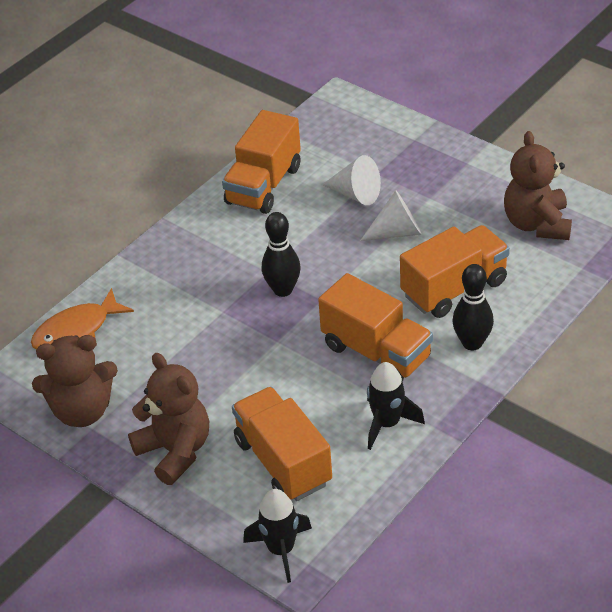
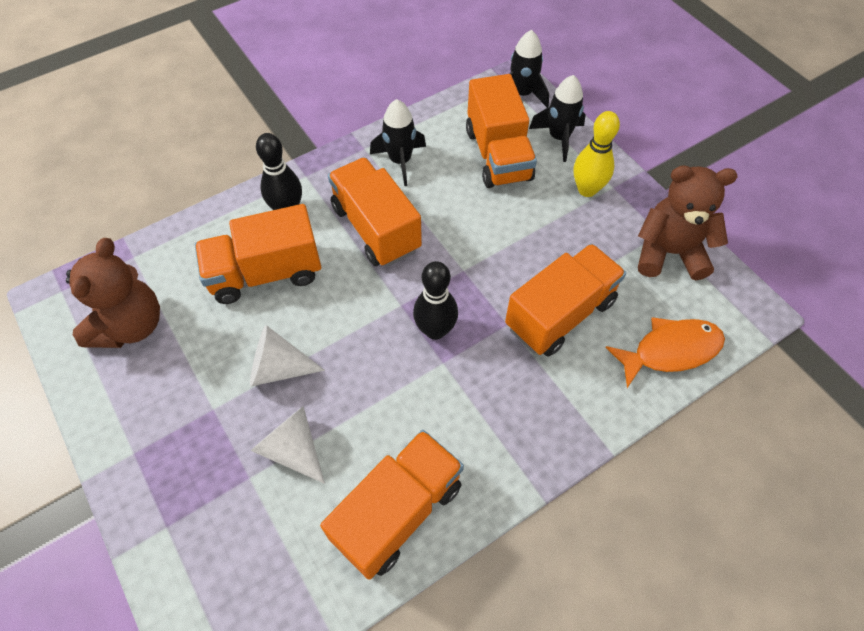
camera: 165 degrees left, 15 degrees up
brown teddy bear [128,353,209,485] -> yellow bowling pin [574,111,620,197]
none -> orange truck [505,244,626,357]
none -> black rocket [529,75,586,162]

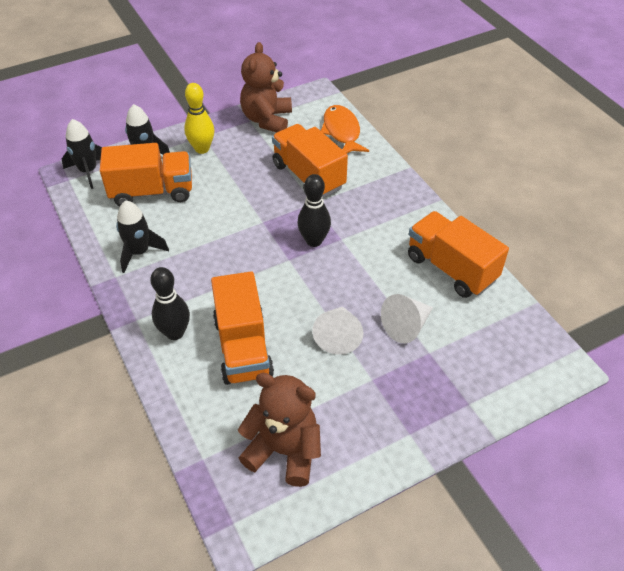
camera: 85 degrees left, 10 degrees down
orange truck [328,157,422,267] -> none

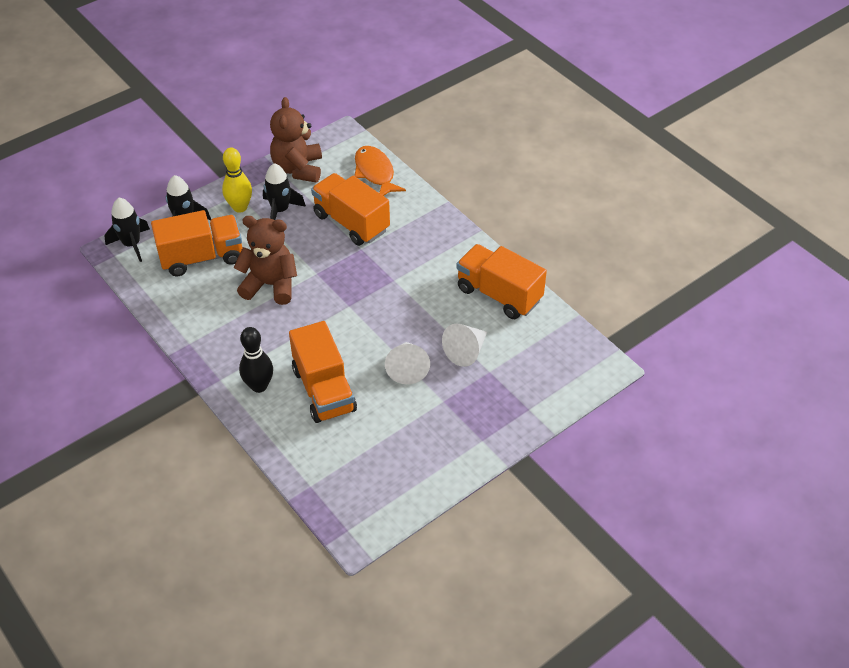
camera: 10 degrees left, 0 degrees up
black rocket [116,201,169,273] -> black rocket moved to [263,163,306,220]
brown teddy bear [238,373,321,487] -> brown teddy bear moved to [234,216,297,305]
black bowling pin [298,174,331,247] -> none

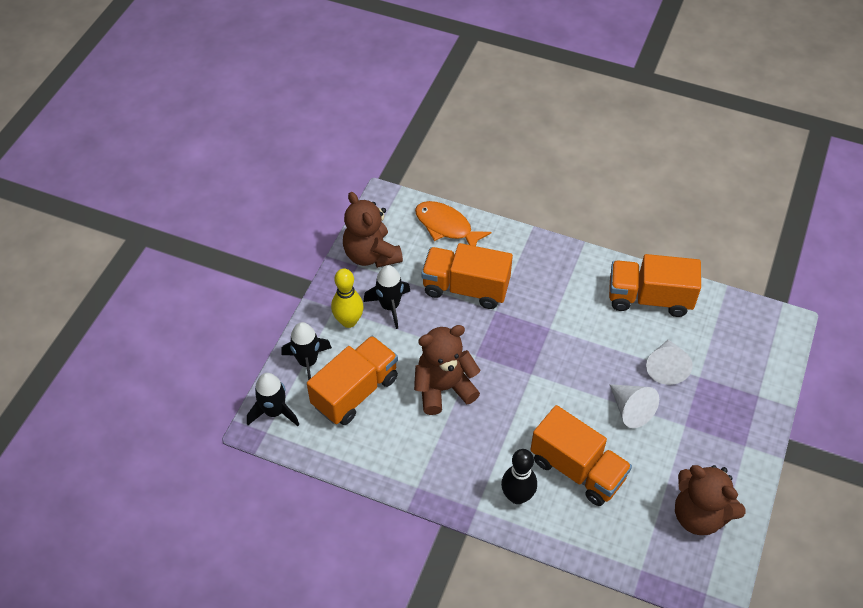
camera: 30 degrees left, 5 degrees up
none -> brown teddy bear [675,465,746,535]

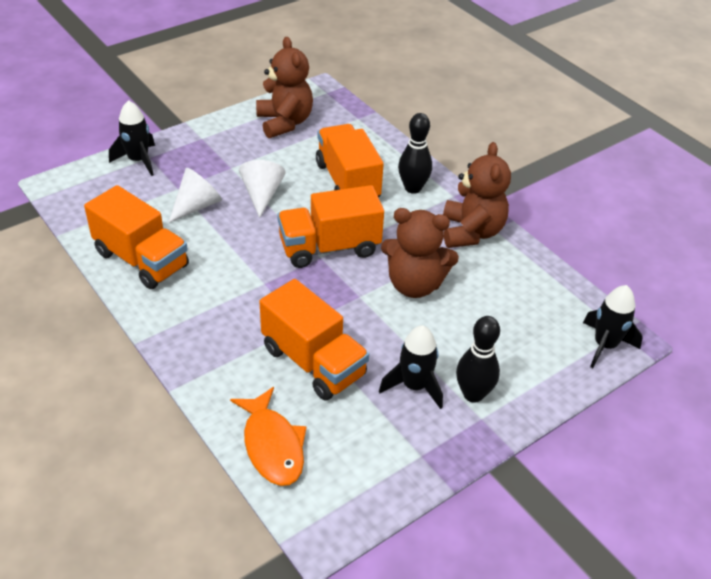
camera: 150 degrees left, 10 degrees down
black rocket [281,322,332,380] -> black rocket moved to [109,100,155,176]
orange truck [307,336,398,425] -> orange truck moved to [277,185,384,268]
yellow bowling pin [331,269,364,328] -> black bowling pin [456,316,500,403]
brown teddy bear [343,192,403,268] -> brown teddy bear moved to [443,142,511,248]

